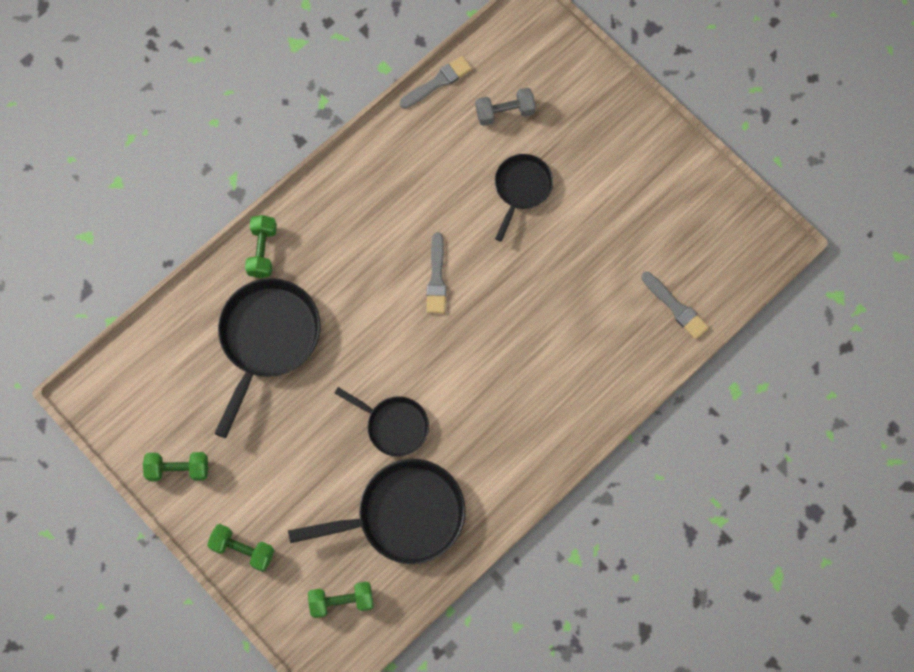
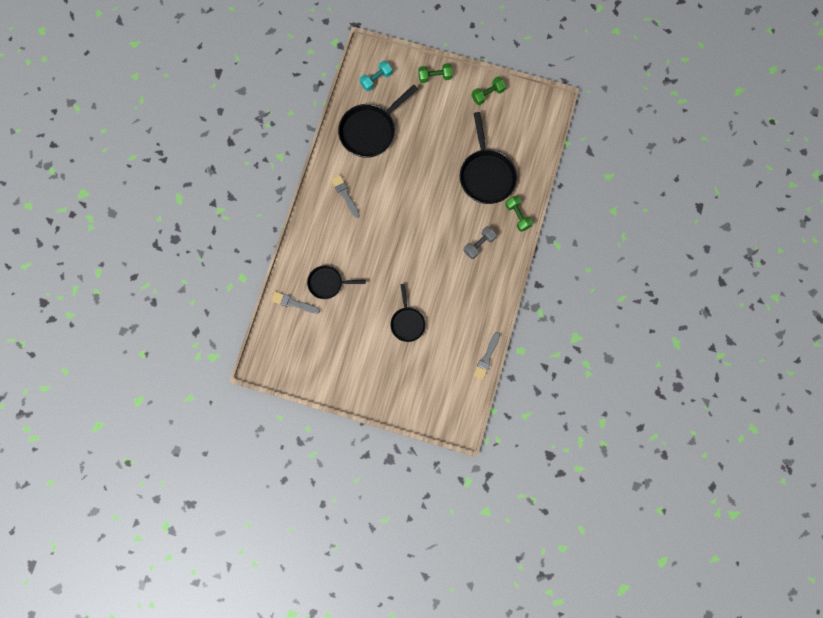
camera: 150 degrees right, 5 degrees up
green dumbbell [308,582,374,618] -> turquoise dumbbell [359,61,392,91]
black pan [335,387,429,457] -> black pan moved to [307,265,366,299]
grey brush [426,232,446,313] -> grey brush moved to [331,175,360,218]
grey dumbbell [475,88,536,126] -> grey dumbbell moved to [463,226,497,259]

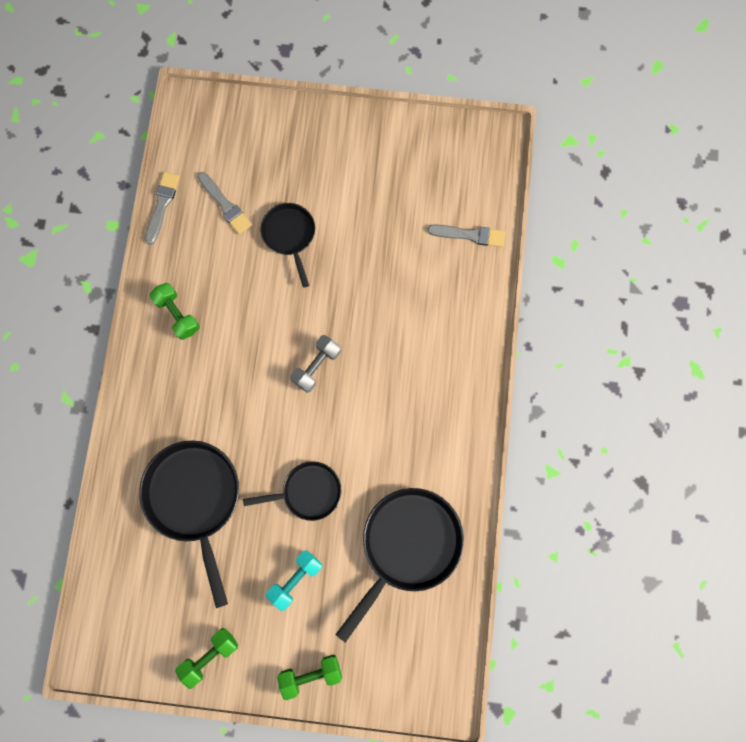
camera: 170 degrees right, 0 degrees up
black pan [307,265,366,299] -> black pan moved to [243,461,341,521]
grey brush [331,175,360,218] -> grey brush moved to [198,172,252,234]
turquoise dumbbell [359,61,392,91] -> turquoise dumbbell moved to [266,550,322,611]
grey dumbbell [463,226,497,259] -> grey dumbbell moved to [290,335,341,393]
green dumbbell [505,196,533,232] -> green dumbbell moved to [149,283,200,340]

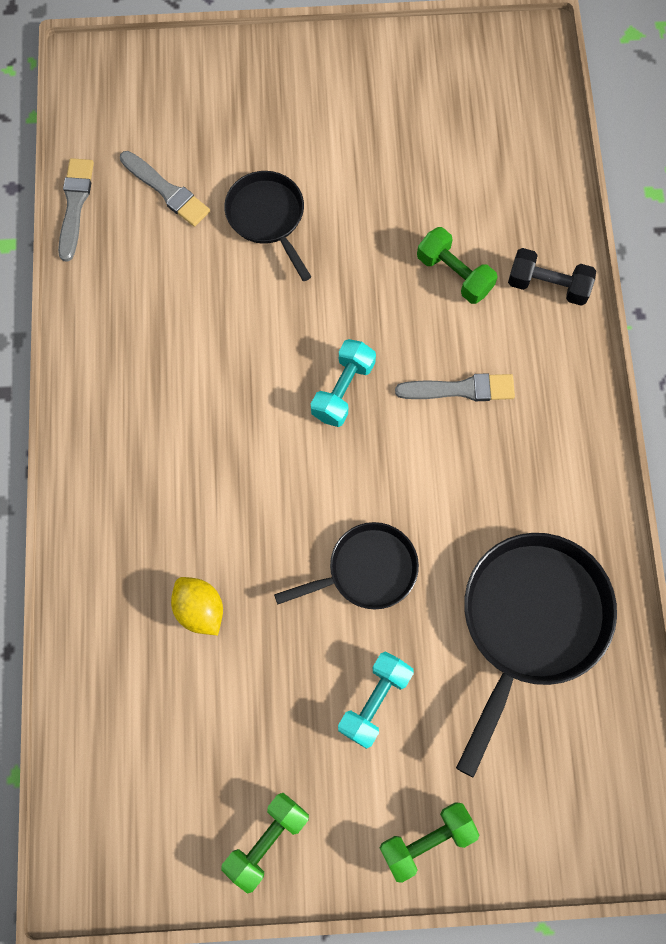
camera: 10 degrees left, 5 degrees down
black pan [139,440,239,608] -> yellow lemon [171,577,223,635]
green dumbbell [149,283,200,340] -> green dumbbell moved to [417,227,498,304]
grey dumbbell [290,335,341,393] -> turquoise dumbbell [311,339,376,427]
grey brush [427,225,505,247] -> grey brush moved to [395,373,515,401]
none -> black dumbbell [508,248,596,306]

